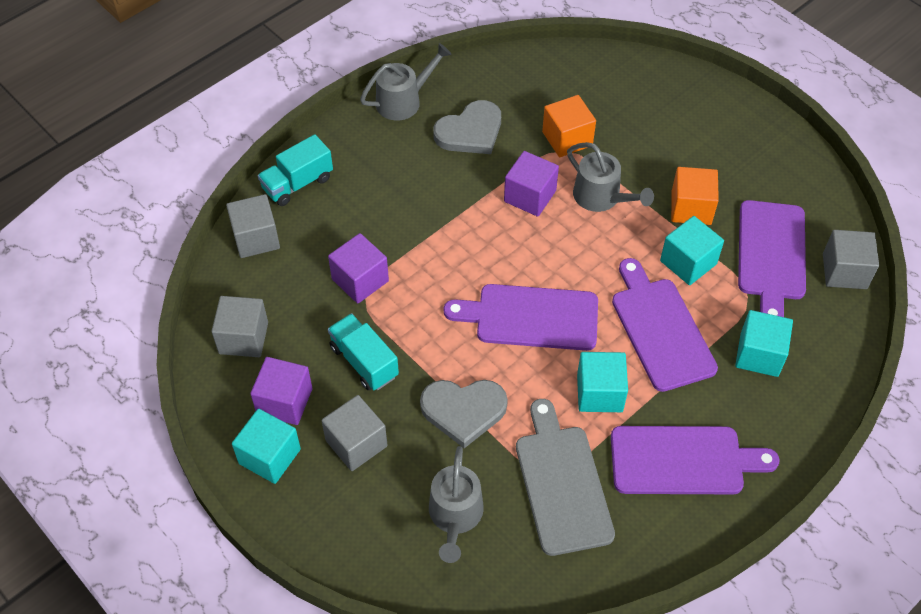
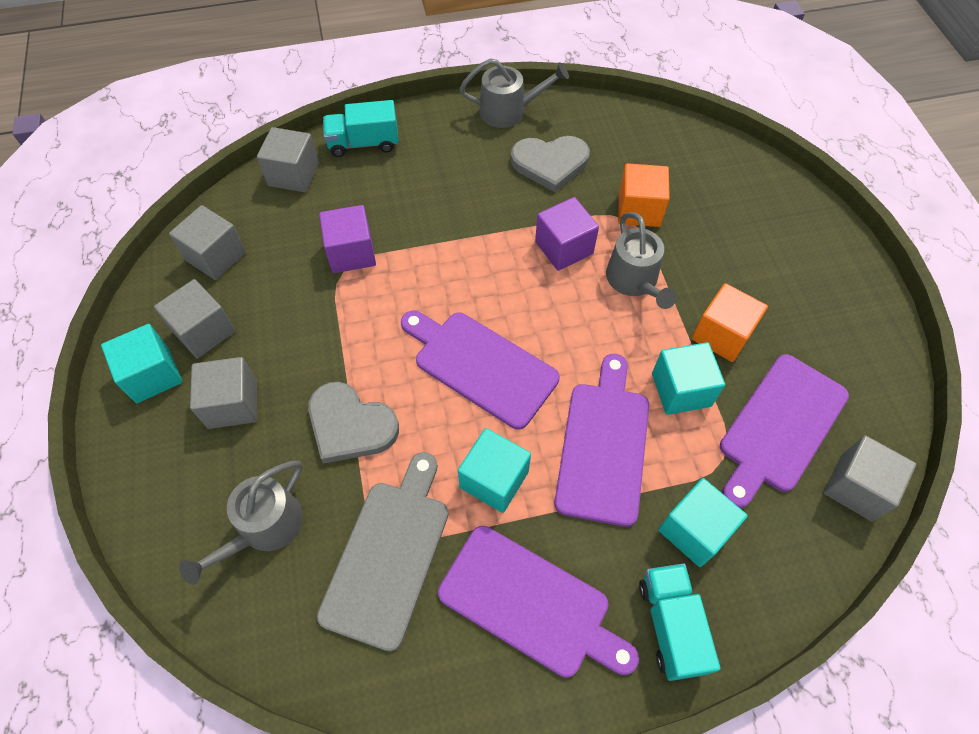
camera: 30 degrees right, 5 degrees up
purple cube [250,357,312,425] -> grey cube [154,279,235,359]
turquoise truck [328,313,399,390] -> turquoise truck moved to [639,564,720,681]

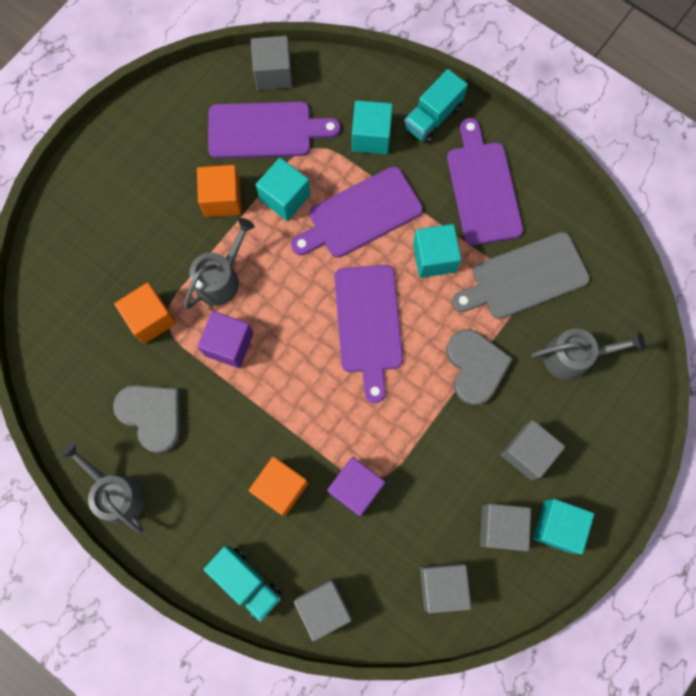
camera: 130 degrees left, 15 degrees up
none -> orange cube [249,457,308,516]

